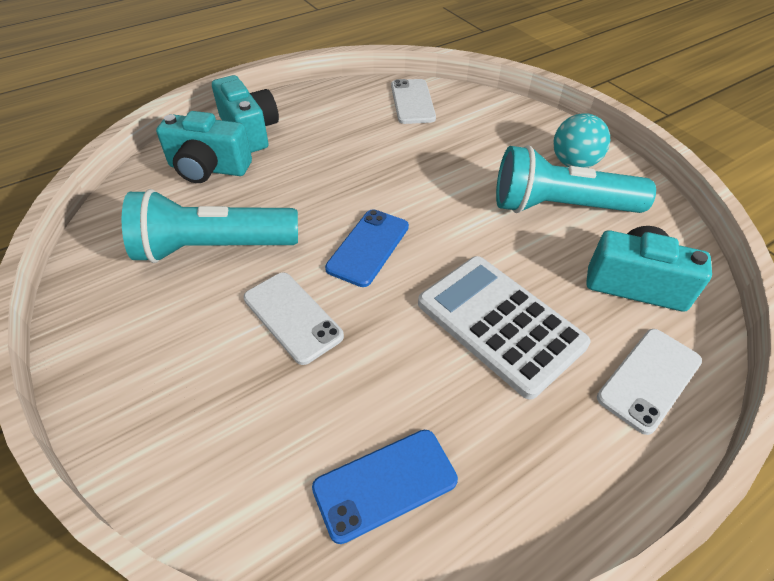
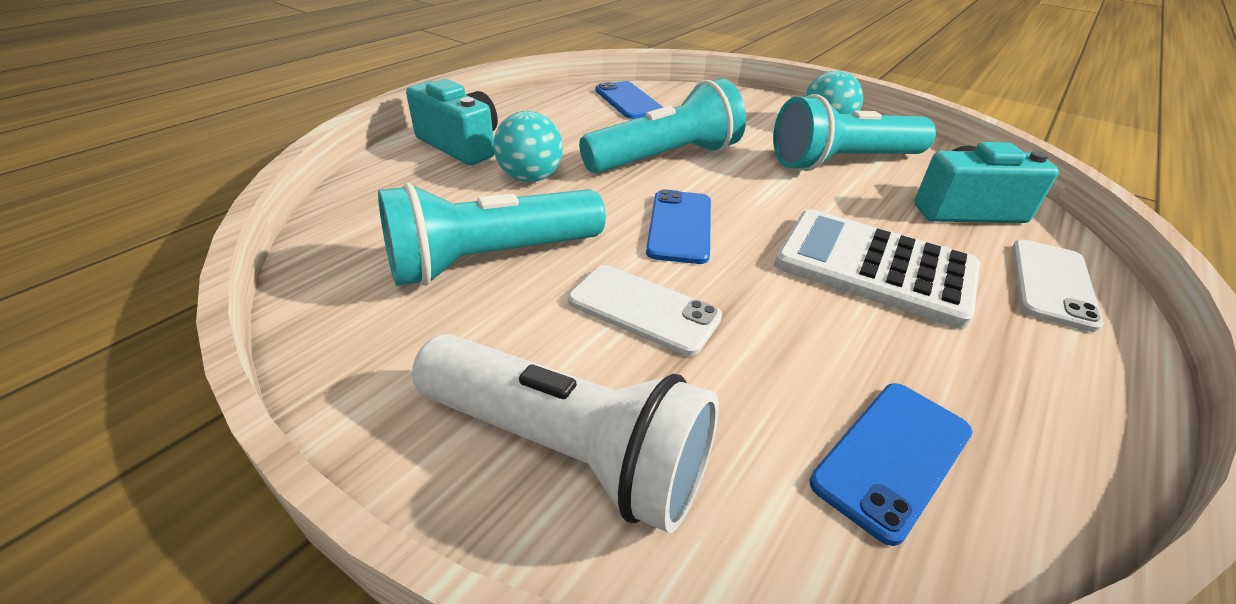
camera: 20 degrees left, 10 degrees down
turquoise camera [156,111,252,183] -> none
white phone [391,79,436,124] -> blue phone [595,81,663,119]
none -> white flashlight [412,334,719,533]
none -> turquoise ball [493,111,563,182]
none -> turquoise flashlight [579,78,746,173]

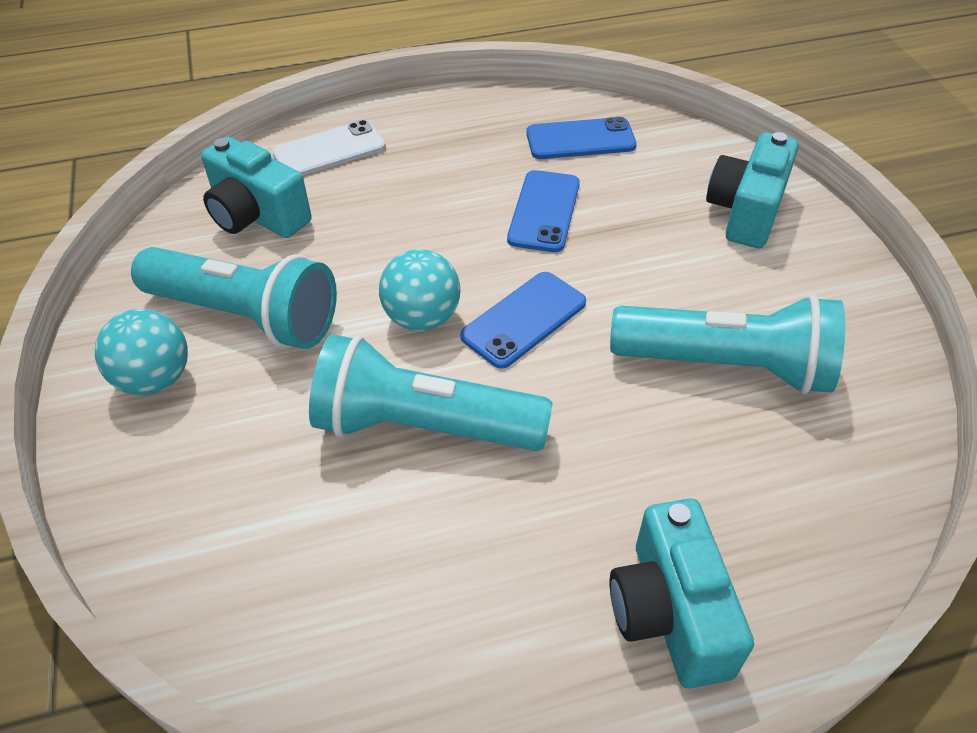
camera: 140 degrees left, 10 degrees up
white flashlight [412,334,719,533] -> turquoise camera [706,132,799,248]
turquoise ball [493,111,563,182] -> turquoise ball moved to [379,249,460,331]
white phone [568,265,722,356] -> none
blue phone [595,81,663,119] -> blue phone moved to [507,170,580,252]
white calculator [775,209,980,329] -> none

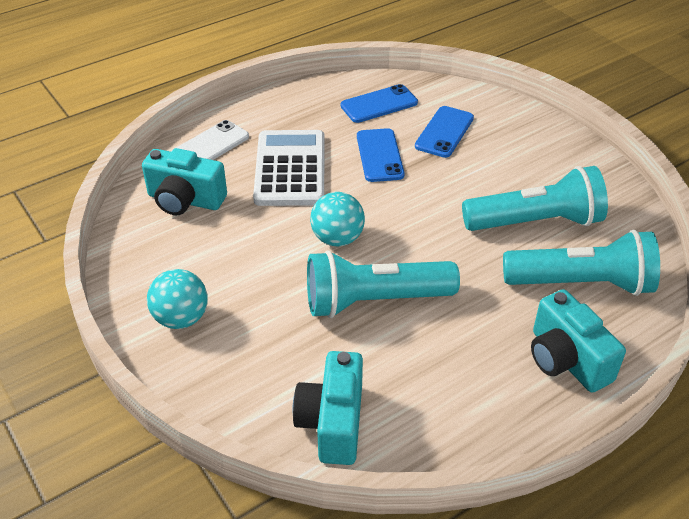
camera: 20 degrees left, 5 degrees down
turquoise flashlight [131,247,337,349] -> turquoise flashlight moved to [503,230,660,296]
blue phone [460,272,586,369] -> blue phone moved to [415,106,474,158]
turquoise camera [706,132,799,248] -> turquoise camera moved to [293,351,363,465]
none -> white calculator [253,130,324,206]

